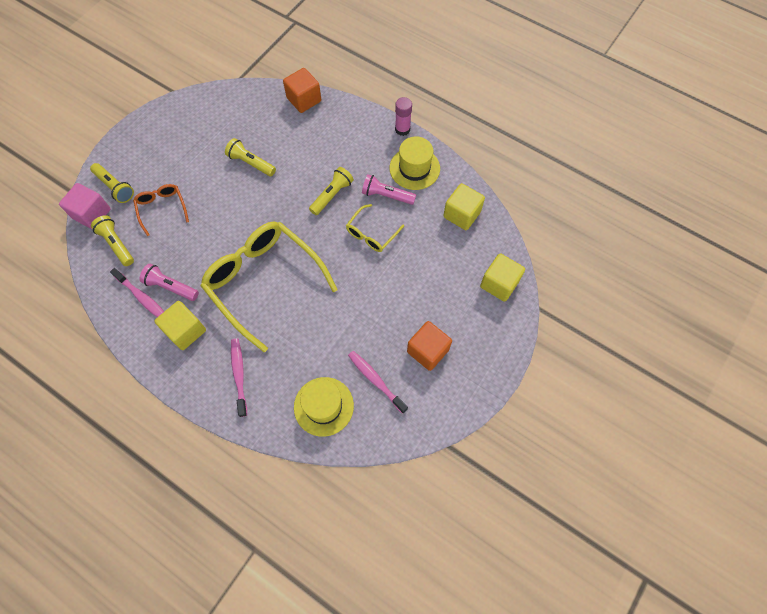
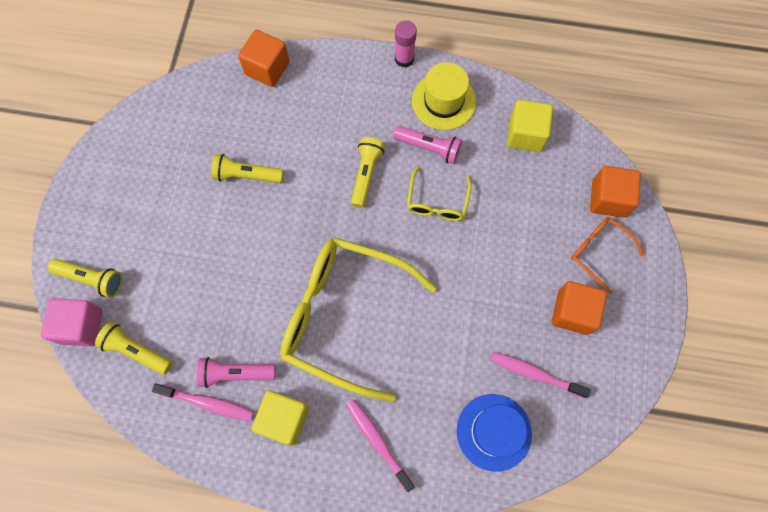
camera: 25 degrees left, 5 degrees up
orange glasses [133,184,189,236] -> orange glasses moved to [571,217,644,294]
yellow hat [294,377,354,437] -> blue hat [457,394,532,472]
pink flashlight [362,174,416,205] -> pink flashlight turned 150 degrees counterclockwise [393,126,463,164]
yellow cube [480,253,525,302] -> orange cube [590,166,641,218]

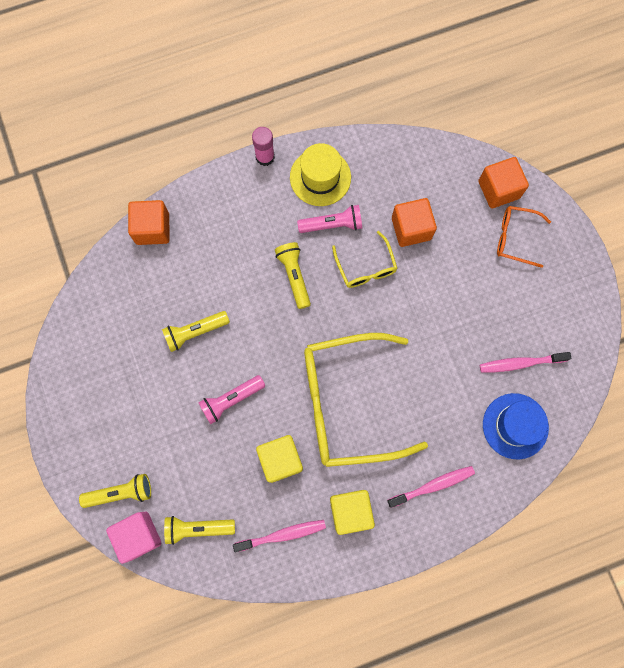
camera: 30 degrees left, 5 degrees up
pink flashlight [197,357,275,388] -> pink flashlight moved to [198,375,265,424]
pink toothbrush [346,400,415,492] -> pink toothbrush turned 135 degrees clockwise [387,466,475,508]
yellow cube [507,100,553,152] -> yellow cube moved to [256,435,303,483]
orange cube [551,281,607,335] -> orange cube moved to [392,198,437,247]

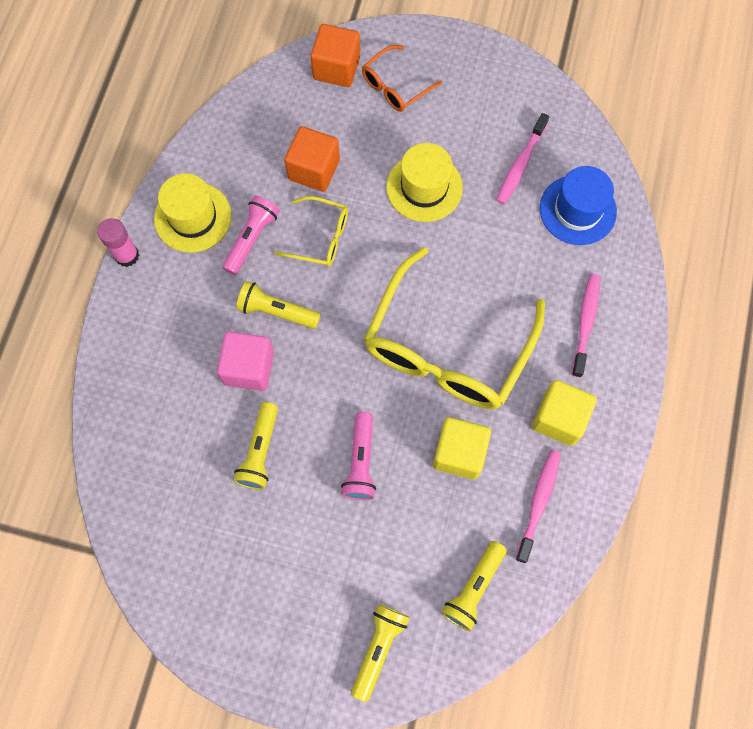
camera: 55 degrees left, 5 degrees down
pink cube [106,512,161,564] -> pink cube moved to [217,332,274,391]
orange cube [128,200,170,245] -> none
none -> yellow hat [386,143,463,222]

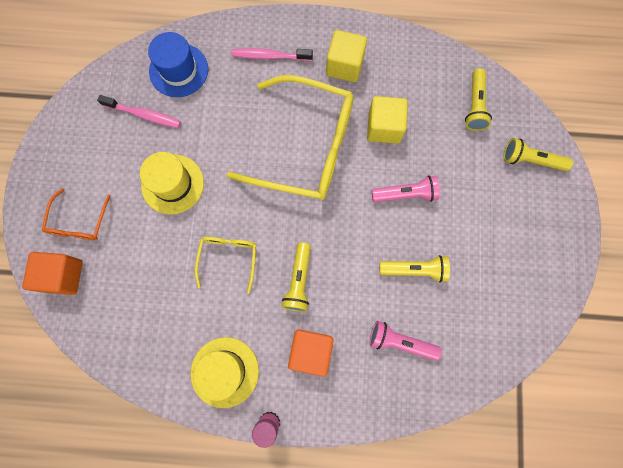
camera: 100 degrees left, 5 degrees up
pink cube [217,332,274,391] -> none
pink flashlight [222,196,280,275] -> pink flashlight moved to [370,321,442,361]
orange cube [284,126,340,192] -> orange cube moved to [288,330,334,376]
orange glasses [362,45,442,112] -> orange glasses turned 60 degrees clockwise [42,188,111,240]
yellow flashlight [441,541,507,631] -> yellow flashlight turned 75 degrees clockwise [465,68,492,131]
pink toothbrush [515,450,561,563] -> none

